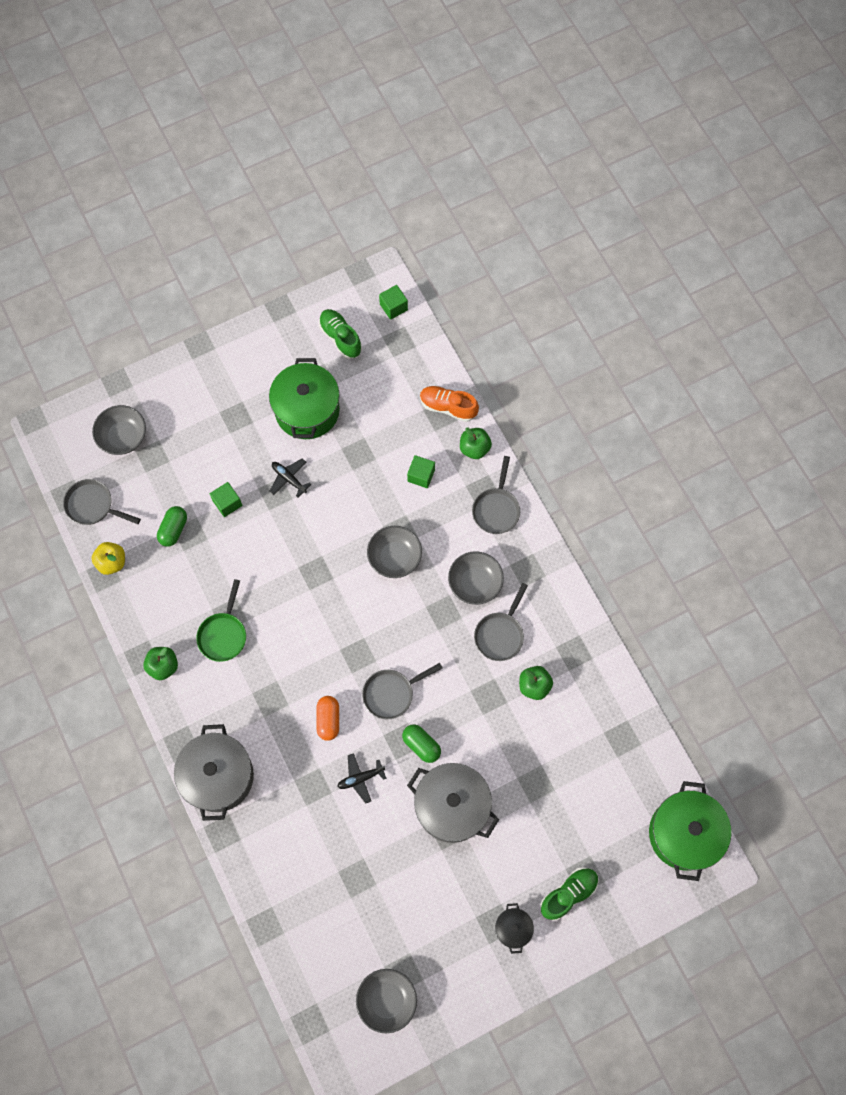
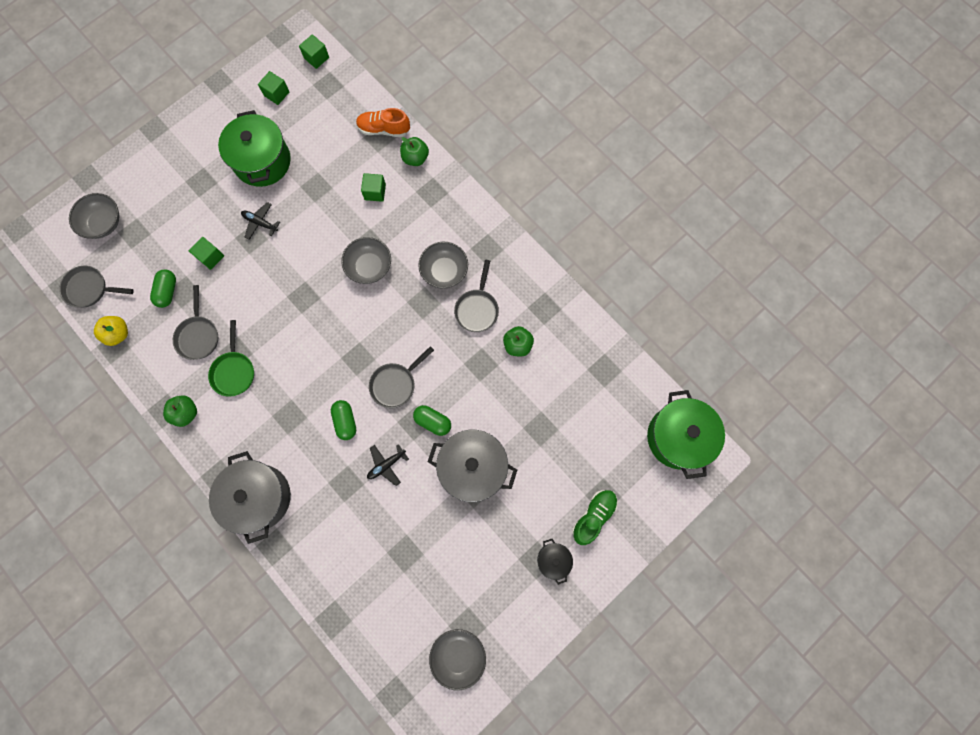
camera: 15 degrees left, 5 degrees up
orange capsule [316,696,339,741] -> green capsule [331,400,356,440]
green shoe [319,309,362,359] -> green cube [258,71,289,105]
grey pan [472,456,520,534] -> grey pan moved to [173,285,218,360]

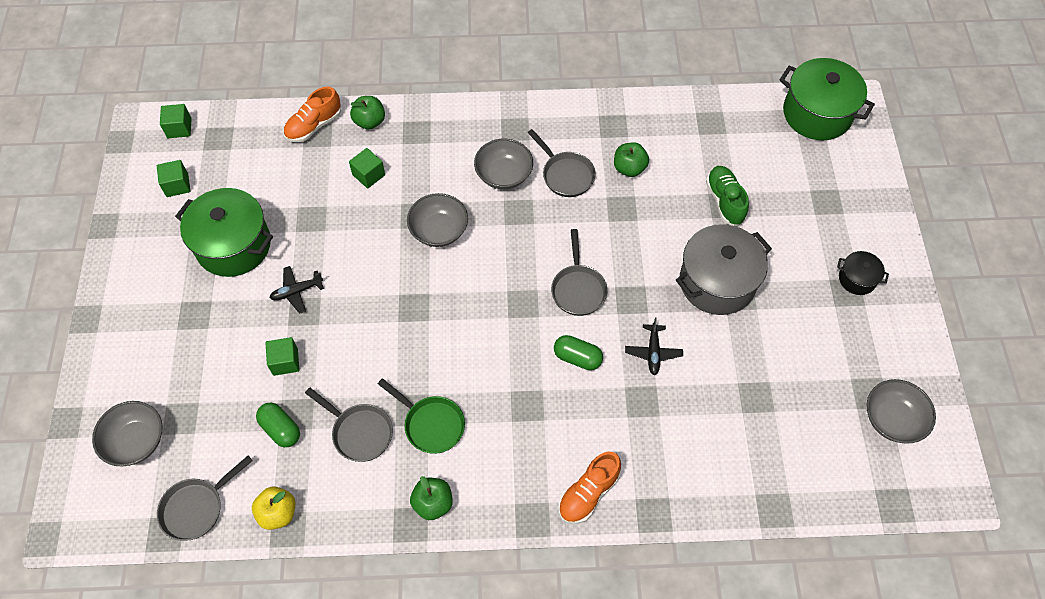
camera: 50 degrees left, 15 degrees down
grey pot [209,451,291,544] -> orange shoe [559,452,621,524]
green capsule [413,405,451,436] -> none
green shoe [572,490,618,545] -> green shoe moved to [706,166,749,226]

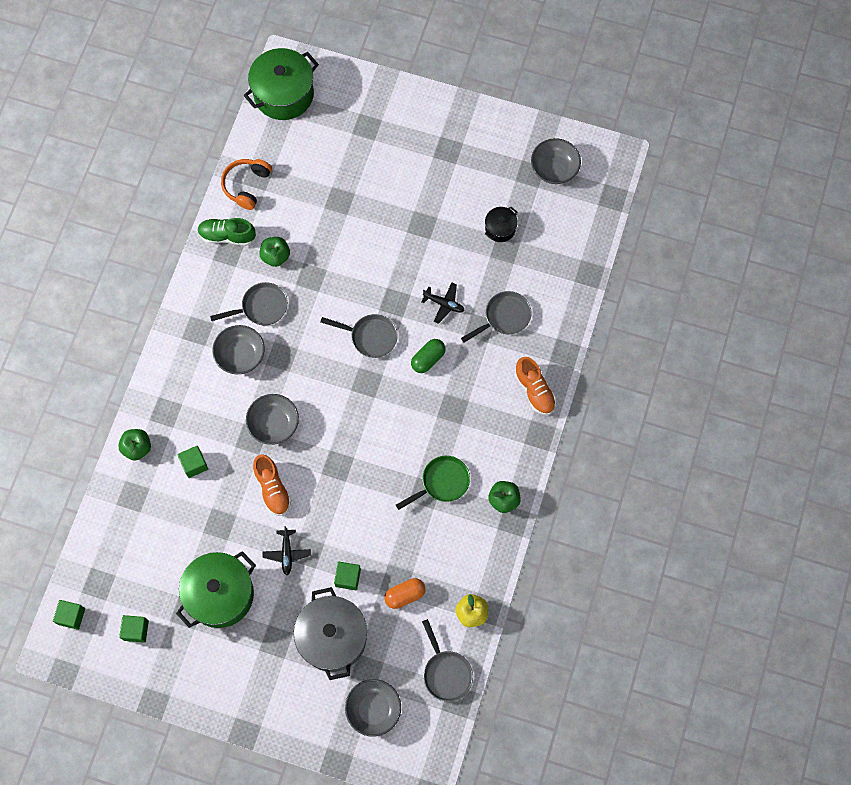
camera: 70 degrees left, 10 degrees up
green capsule [256,403,300,447] -> orange capsule [384,578,426,609]
orange shoe [283,87,341,142] -> orange shoe moved to [253,454,292,516]
grey pan [305,388,393,462] -> grey pan moved to [461,291,531,342]
grey pot [676,224,772,315] -> grey pot moved to [293,587,367,680]
green shoe [706,166,749,226] -> green shoe moved to [197,218,256,246]
black pot [837,251,889,295] -> black pot moved to [485,206,518,242]
none -> orange headphones [221,159,272,210]

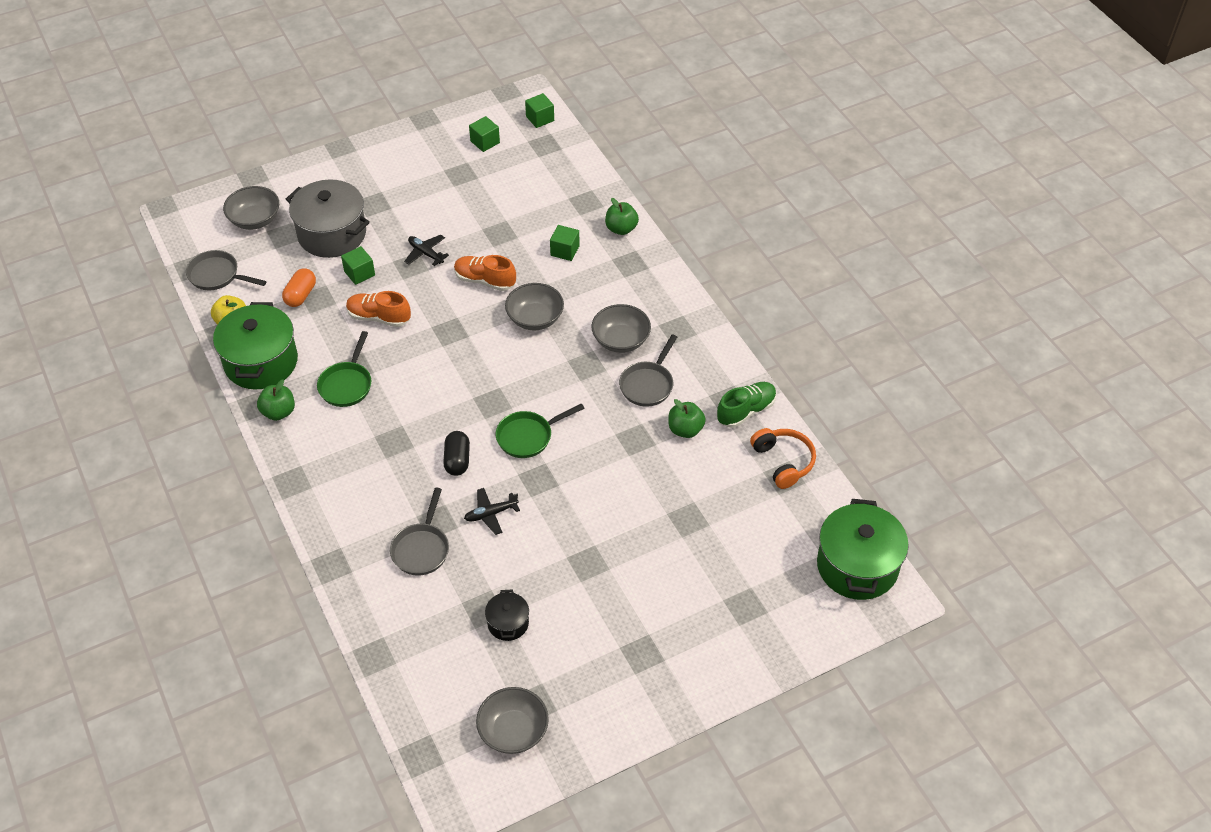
camera: 135 degrees right, 20 degrees down
green pot [176,551,256,628] -> green pot moved to [213,302,298,390]
grey pan [320,314,398,358] -> green pan [496,403,585,458]
green capsule [411,339,446,373] -> black capsule [443,431,470,476]
orange shoe [515,357,556,415] -> orange shoe moved to [346,291,411,327]

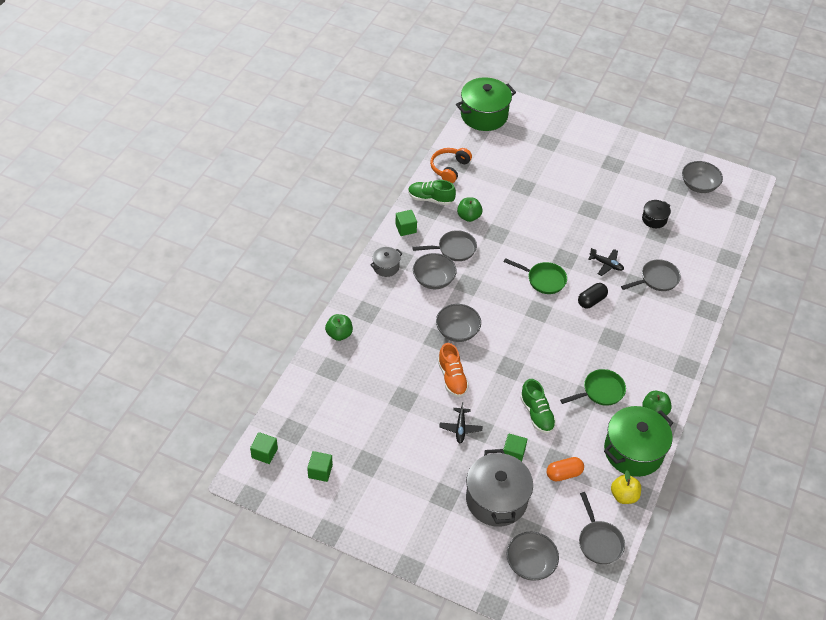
camera: 130 degrees left, 0 degrees up
orange shoe [346,291,411,327] -> green shoe [520,379,556,434]
green cube [550,225,580,261] -> green cube moved to [395,210,417,236]
none -> grey pot [370,247,402,277]

